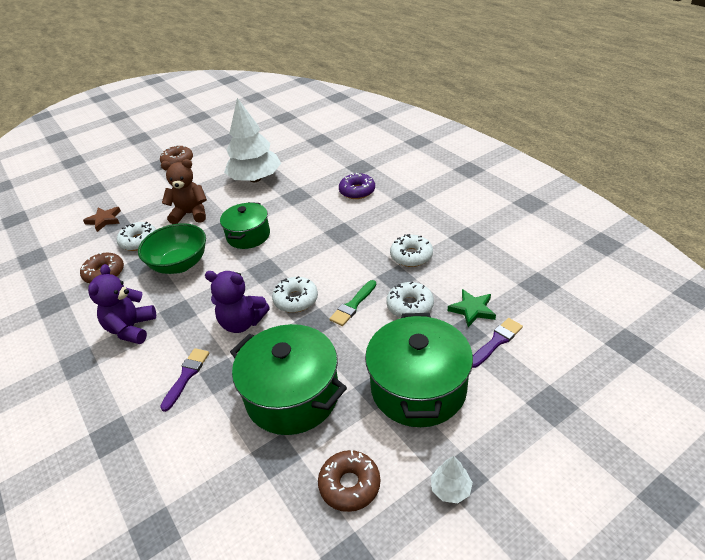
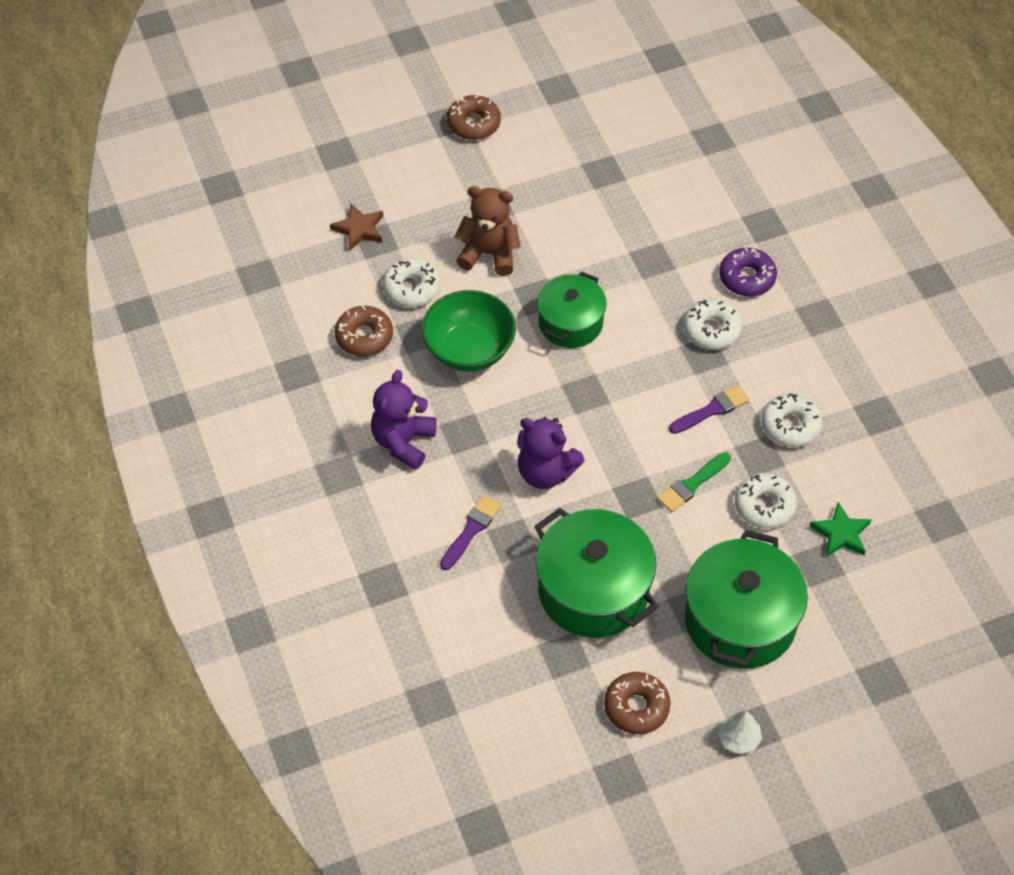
camera: 10 degrees right, 15 degrees up
white tree [224,98,281,182] -> none
white donut [272,276,318,313] -> white donut moved to [683,299,742,350]
purple brush [472,318,523,368] -> purple brush moved to [669,385,749,434]

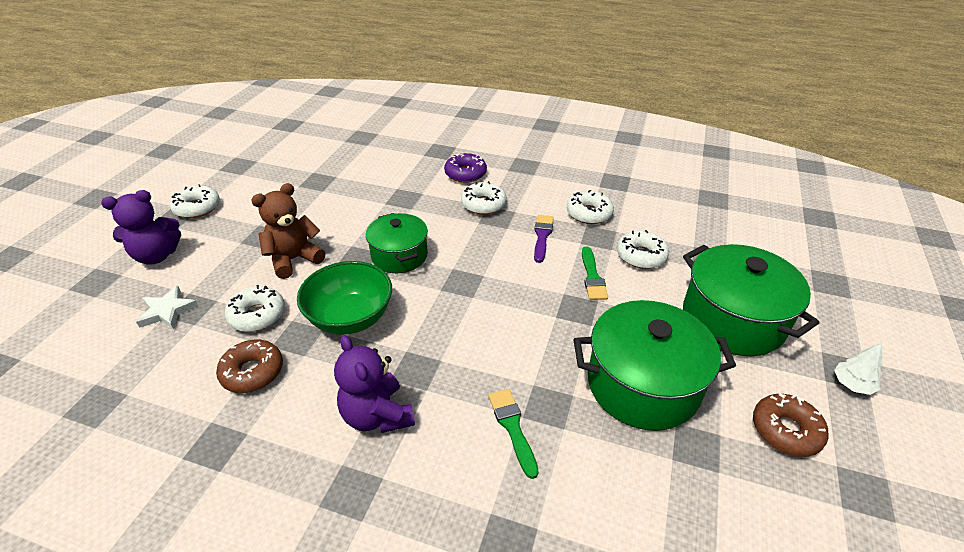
camera: 50 degrees left, 15 degrees down
brown star [330,203,383,251] -> white star [136,286,198,329]
purple brush [440,495,501,570] -> green brush [489,389,539,479]
brown donut [447,95,501,140] -> white donut [170,184,220,218]
purple teddy bear [517,417,585,489] -> purple teddy bear moved to [101,190,181,265]
green star [809,502,872,557] -> none

